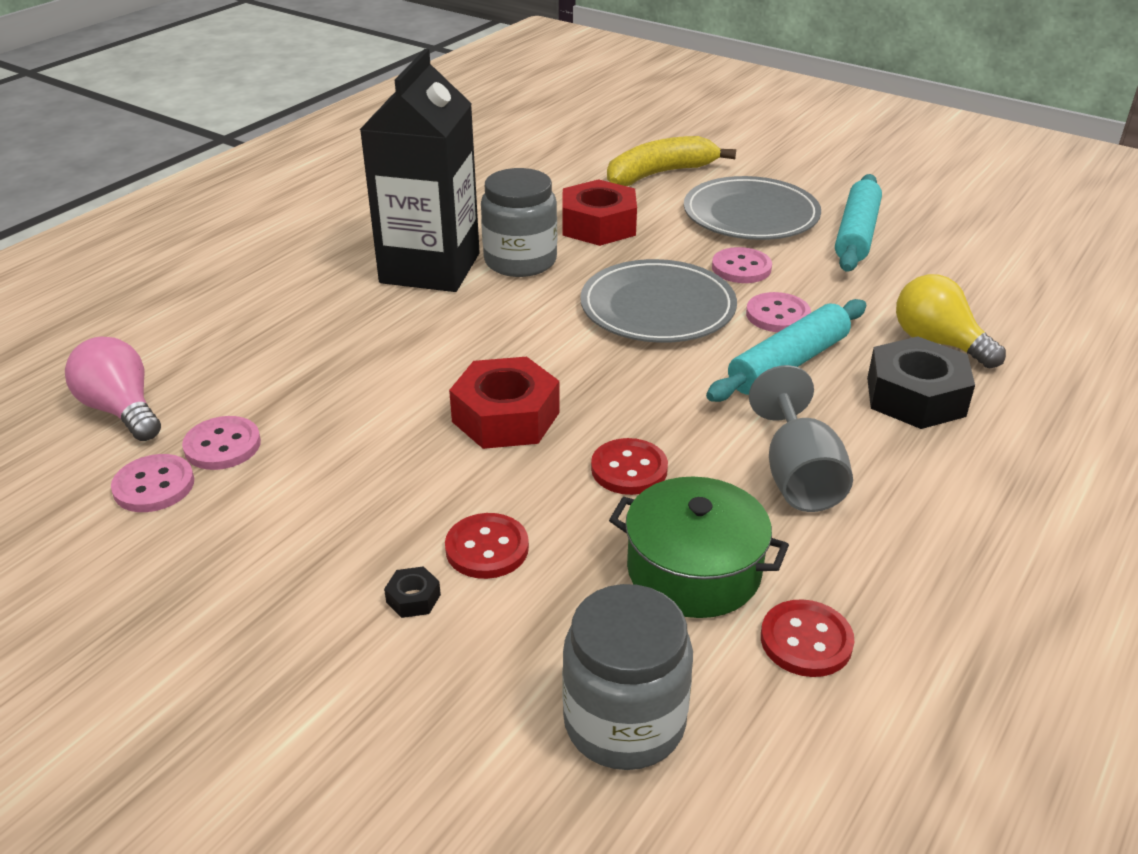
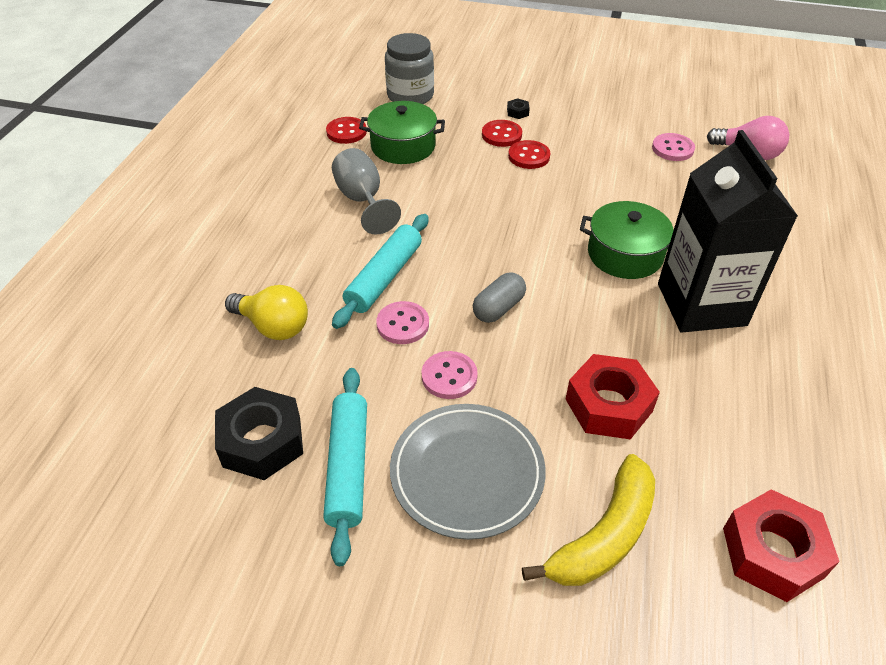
camera: 160 degrees right, 10 degrees up
pink button [111,454,194,512] -> none
red nut [449,357,560,449] -> red nut moved to [723,489,840,602]
grey jar [481,168,557,277] -> none
grey plate [580,259,737,343] -> grey capsule [473,272,526,323]
red button [591,438,668,495] -> red button moved to [508,140,551,169]
black nut [867,336,975,429] -> black nut moved to [215,387,303,480]
none -> green pot [580,201,674,279]

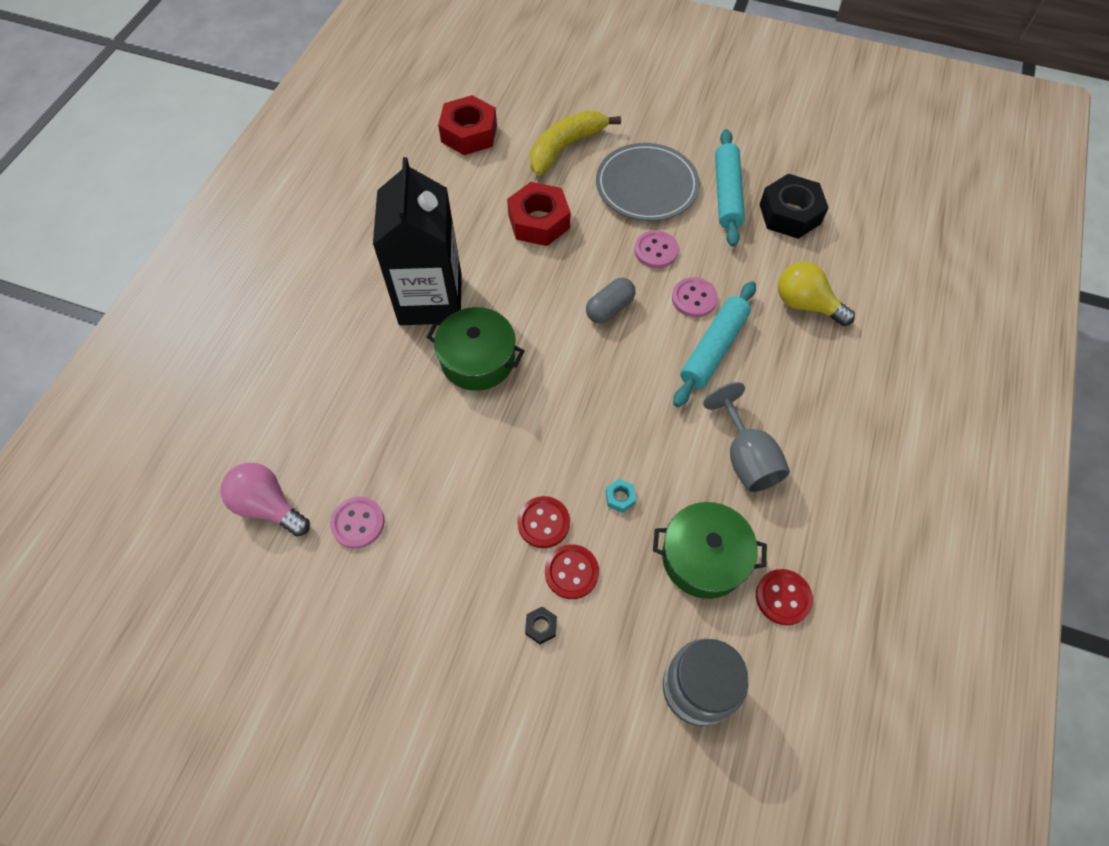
camera: 175 degrees left, 15 degrees up
none -> turquoise nut [606,479,636,513]

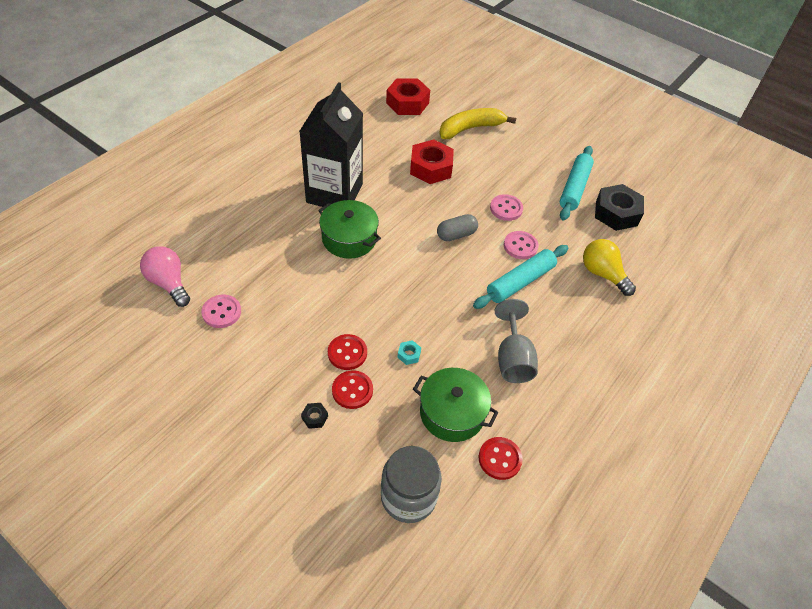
camera: 15 degrees right, 10 degrees down
grey plate [596,143,700,221] -> none

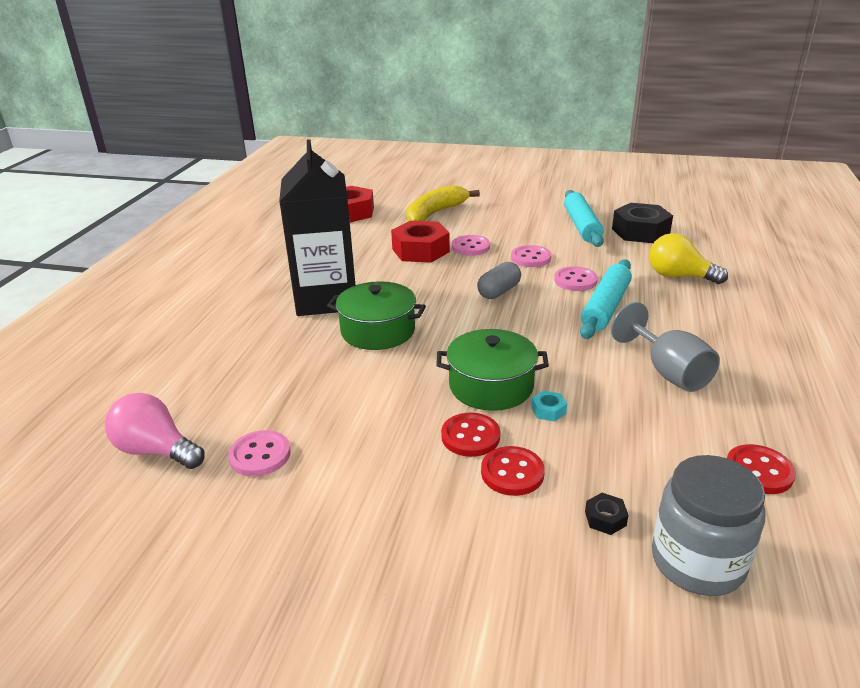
camera: 20 degrees left, 20 degrees down
black nut [301,403,328,429] -> black nut moved to [585,493,628,535]
green pot [413,368,498,442] -> green pot moved to [436,329,549,411]
none -> pink button [452,235,490,256]

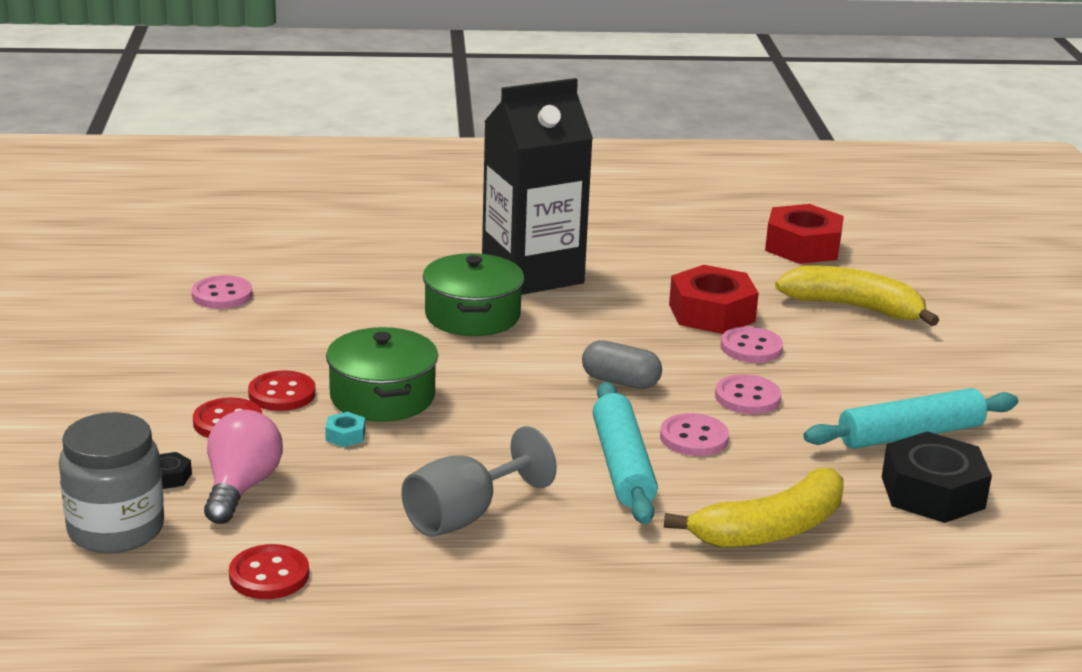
camera: 70 degrees right, 5 degrees down
pink light bulb [105,393,205,469] -> pink light bulb moved to [204,410,283,524]
turquoise rolling pin [580,260,632,339] -> turquoise rolling pin turned 75 degrees clockwise [593,382,658,524]
yellow light bulb [649,233,728,284] -> yellow banana [664,468,844,548]

